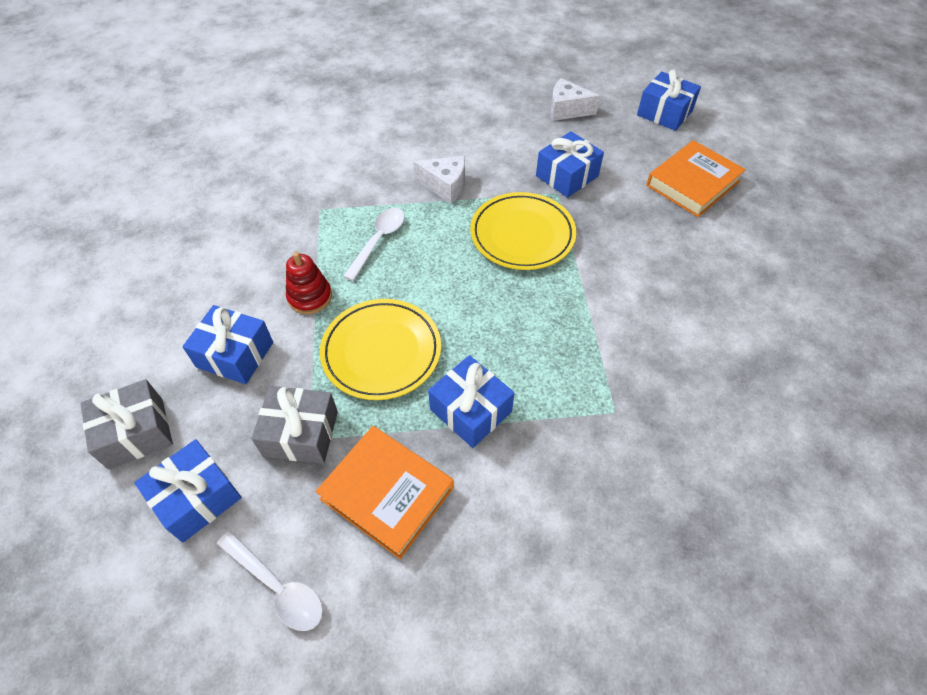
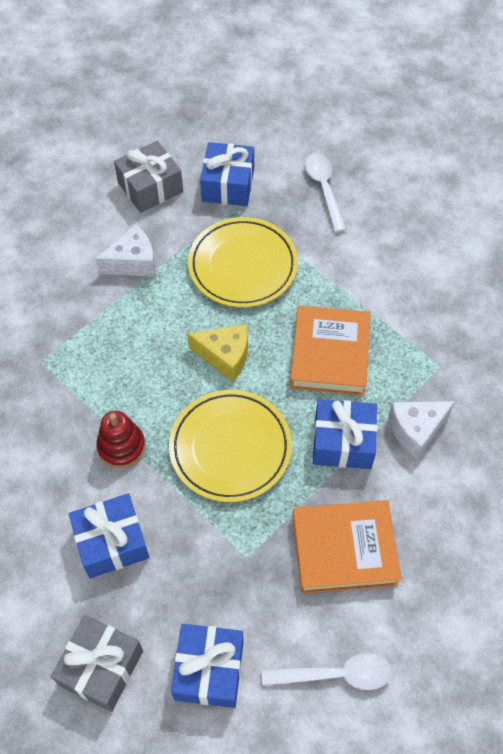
camera: 40 degrees left, 5 degrees up
grey gift [251,386,338,464] -> grey gift moved to [114,141,183,213]
white spoon [343,208,405,281] -> white spoon moved to [305,153,346,232]
white cheese [550,78,600,121] -> white cheese moved to [388,401,455,459]
blue gift [637,70,701,131] -> none
orange book [646,140,746,217] -> orange book moved to [290,305,371,395]
none -> yellow cheese [187,324,248,382]

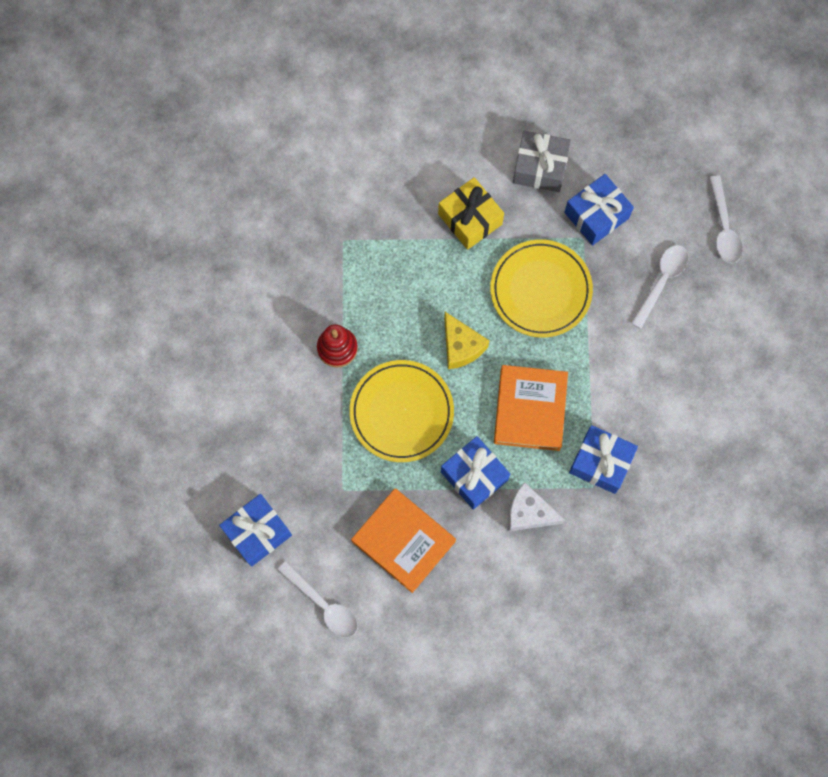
camera: 45 degrees right, 15 degrees up
grey gift [51,615,143,712] -> none
blue gift [69,493,149,578] -> blue gift moved to [569,425,638,494]
white cheese [95,224,155,276] -> yellow gift [438,177,504,250]
orange book [290,305,371,395] -> orange book turned 45 degrees counterclockwise [494,365,568,451]
none -> white spoon [709,175,743,263]

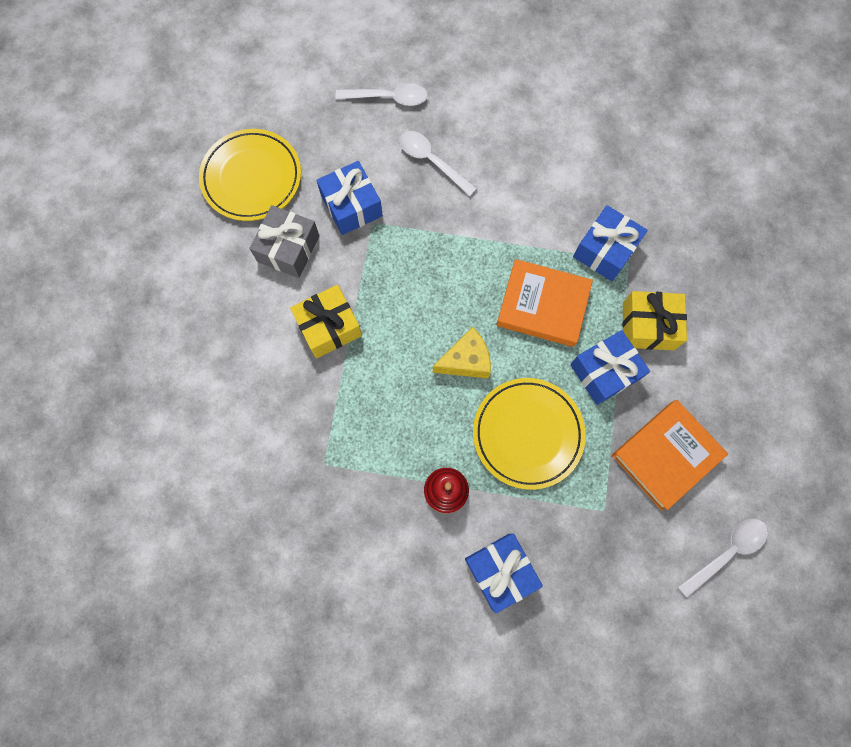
camera: 80 degrees left, 0 degrees up
blue gift [219,494,292,567] -> blue gift moved to [465,533,543,614]
yellow plate [490,239,593,338] -> yellow plate moved to [199,129,301,221]
white cheese [508,482,565,531] -> yellow gift [622,291,687,350]

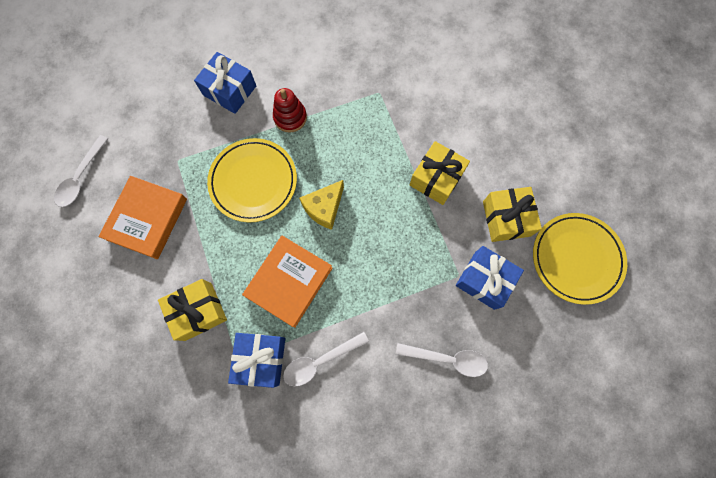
camera: 150 degrees right, 0 degrees up
grey gift [249,205,319,278] -> yellow gift [483,187,542,242]
white spoon [335,83,428,106] -> white spoon moved to [283,332,369,386]
orange book [497,259,593,347] -> orange book turned 45 degrees counterclockwise [242,236,333,328]
blue gift [570,330,650,405] -> none

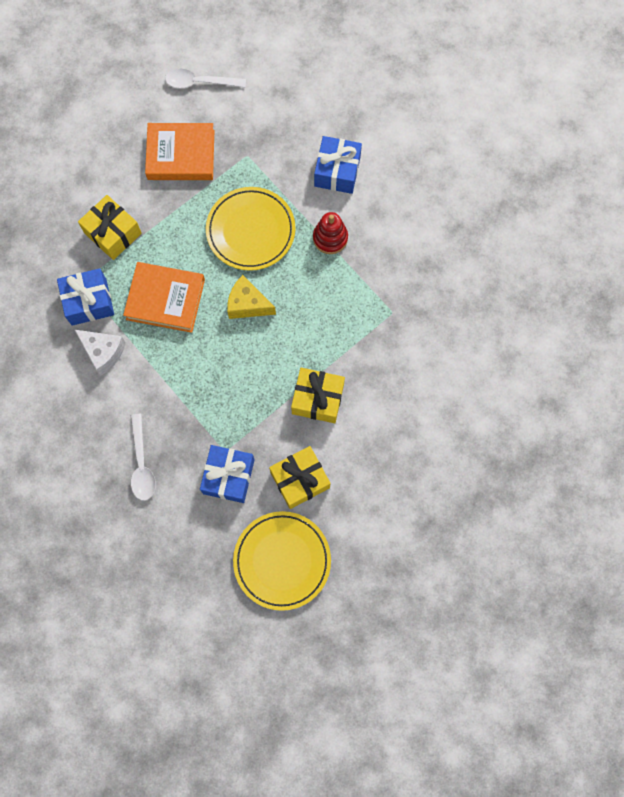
camera: 70 degrees right, 0 degrees up
white spoon [283,332,369,386] -> white cheese [75,330,126,376]

